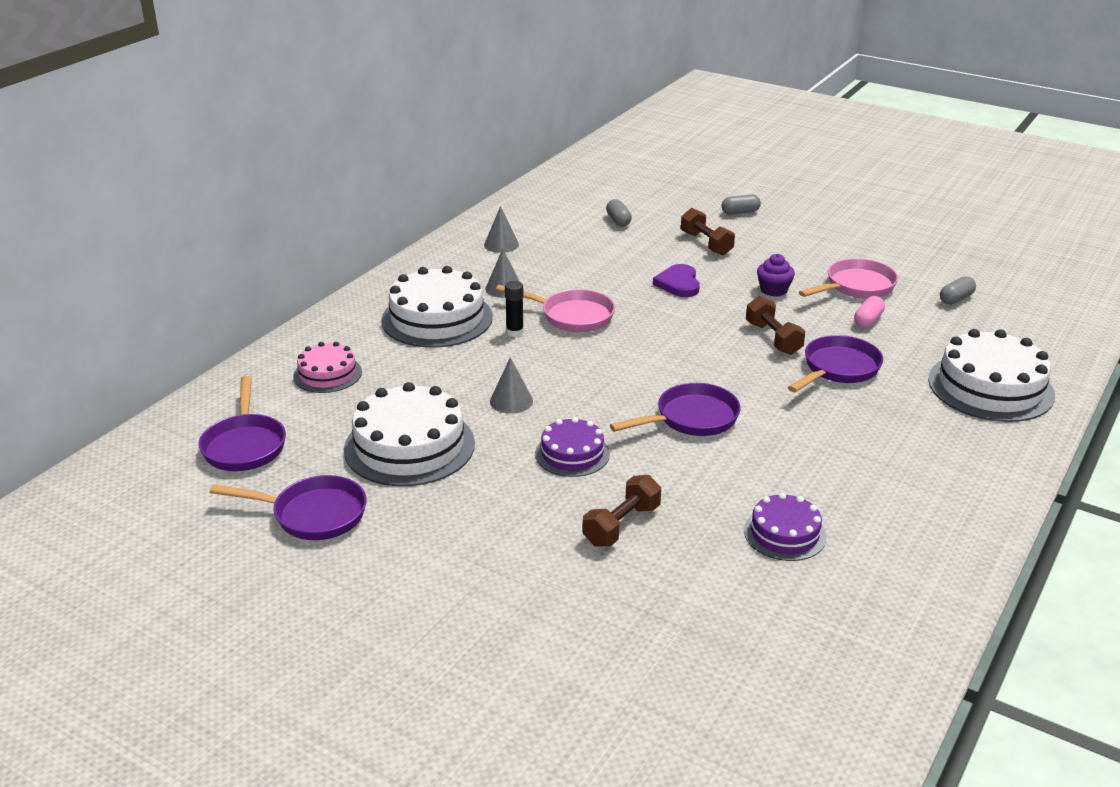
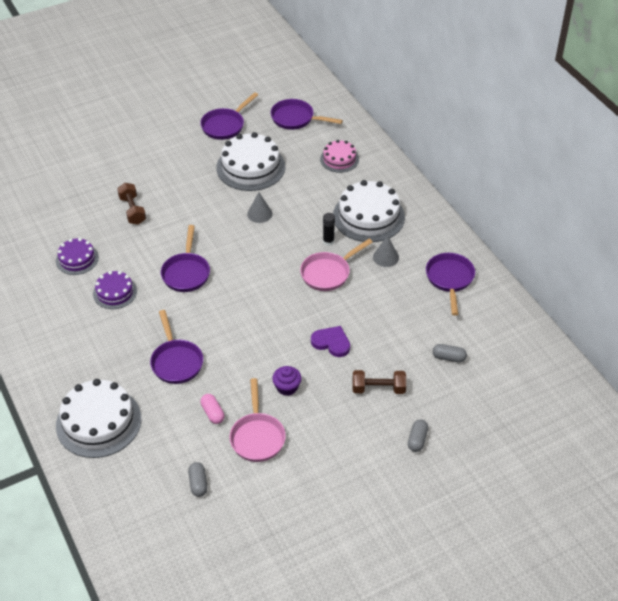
camera: 120 degrees right, 15 degrees up
grey cone [484,206,519,253] -> purple pan [426,253,475,316]
purple cake [535,417,610,477] -> purple cake moved to [93,271,137,309]
brown dumbbell [746,296,806,355] -> none

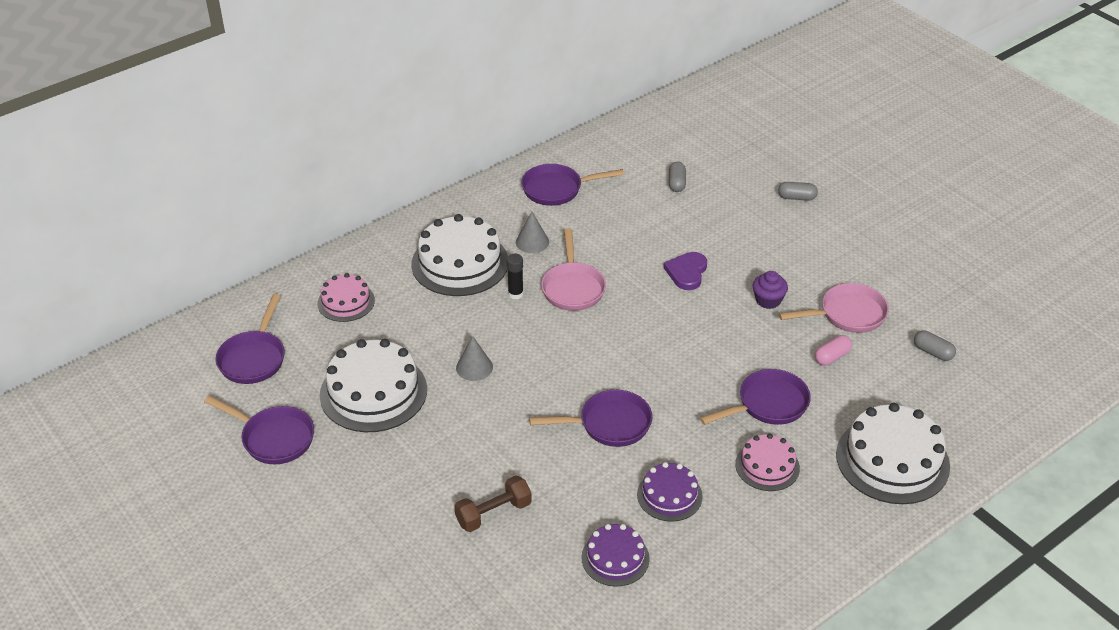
camera: 100 degrees left, 5 degrees down
grey capsule [188,462,207,497] -> grey capsule turned 60 degrees clockwise [914,330,956,361]
pink pan [300,239,373,291] -> pink pan turned 45 degrees clockwise [541,228,606,311]
brown dumbbell [353,370,406,394] -> none
none -> pink cake [735,433,800,491]

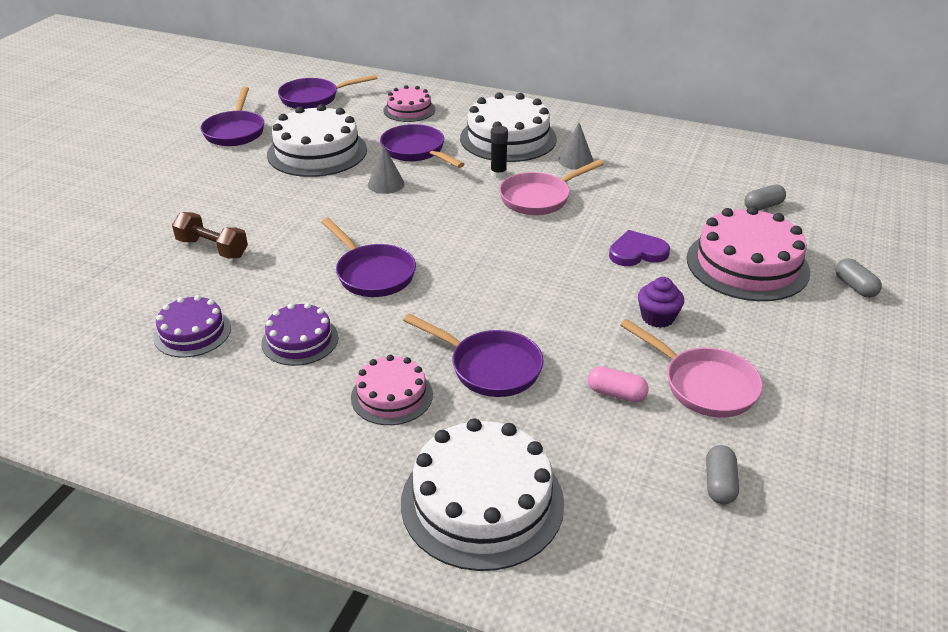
camera: 60 degrees right, 5 degrees down
purple pan [521,164,624,206] -> purple pan moved to [380,124,464,168]
none -> pink cake [687,206,810,301]

